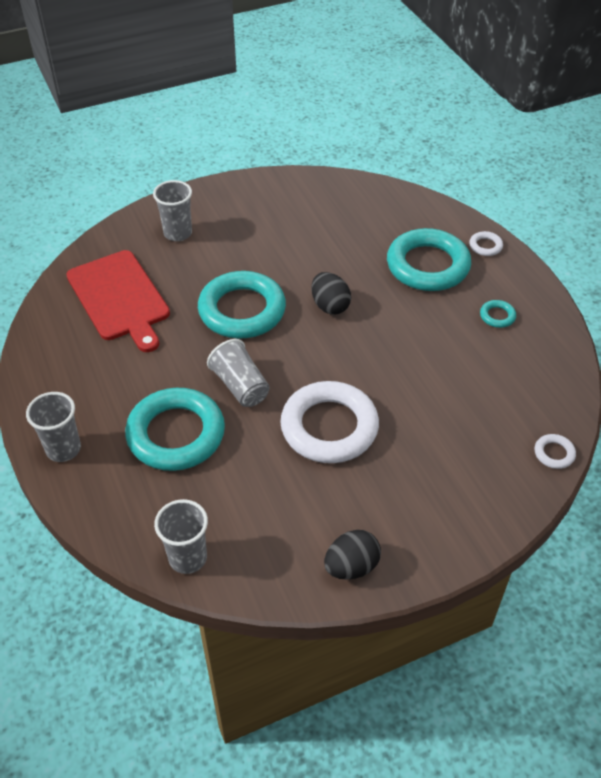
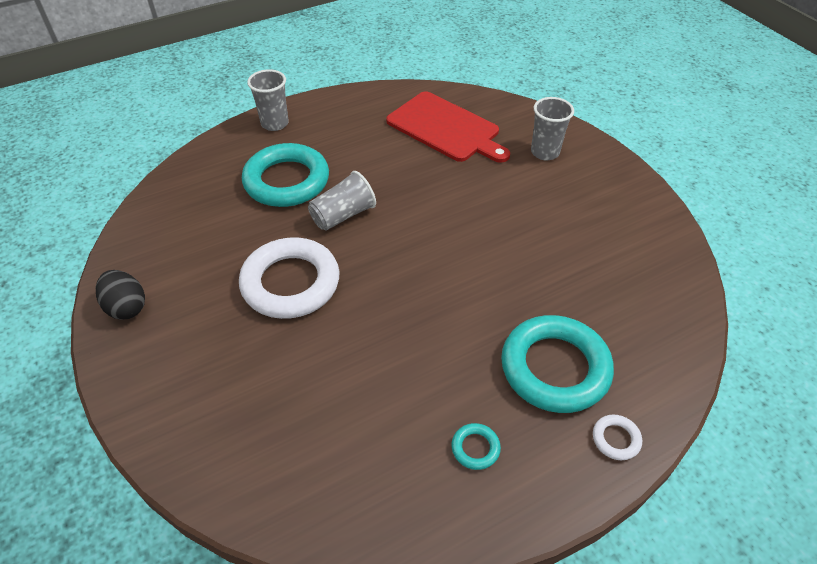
camera: 85 degrees right, 0 degrees up
red cutting board [66,250,170,352] -> red cutting board turned 105 degrees counterclockwise [386,91,510,163]
grey cup [154,499,208,574] -> none
turquoise ring [198,271,286,338] -> none
black egg [312,272,351,315] -> none
white ring [535,434,576,469] -> none

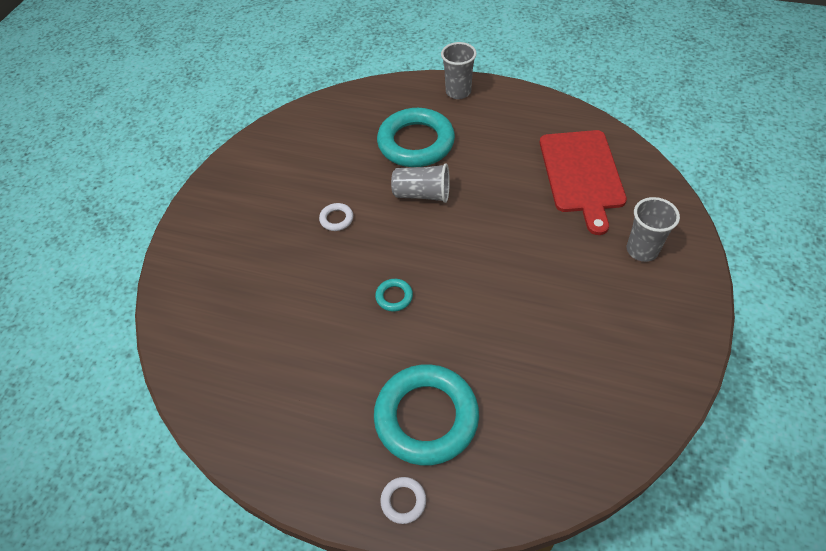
camera: 50 degrees right, 5 degrees up
black egg [96,270,145,320] -> none
white ring [239,237,340,319] -> white ring [319,203,353,231], size x0.41
turquoise ring [451,423,501,470] -> turquoise ring moved to [375,279,413,312]

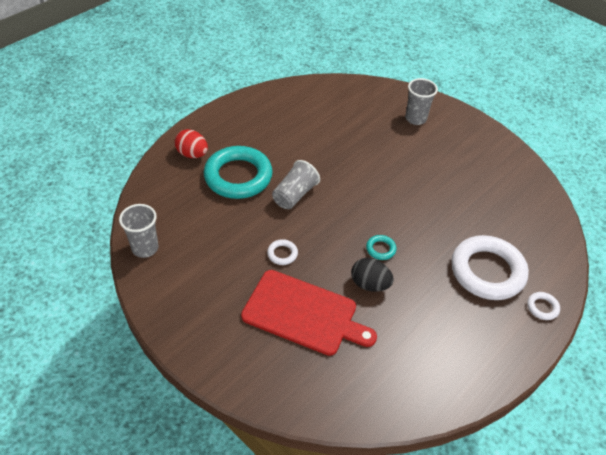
camera: 70 degrees left, 5 degrees down
turquoise ring [374,364,479,466] -> white ring [451,235,529,300]
grey cup [441,42,477,99] -> grey cup moved to [119,204,158,258]
red cutting board [540,130,627,235] -> red cutting board moved to [241,270,377,356]
none -> red egg [175,129,208,158]
none -> black egg [351,258,394,292]

